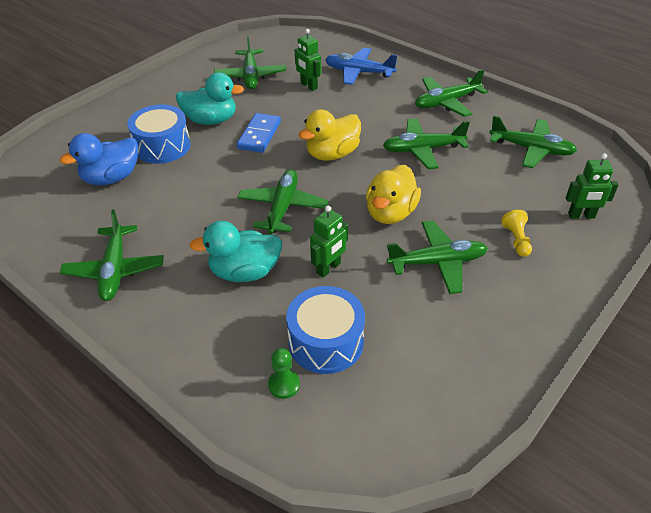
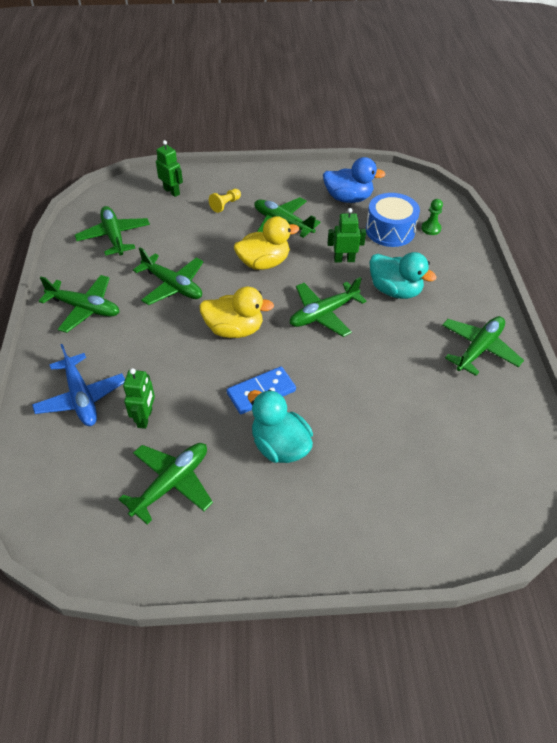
camera: 135 degrees left, 5 degrees up
blue duck [60,133,138,185] -> blue duck moved to [323,157,386,203]
blue drum [127,104,191,164] -> none

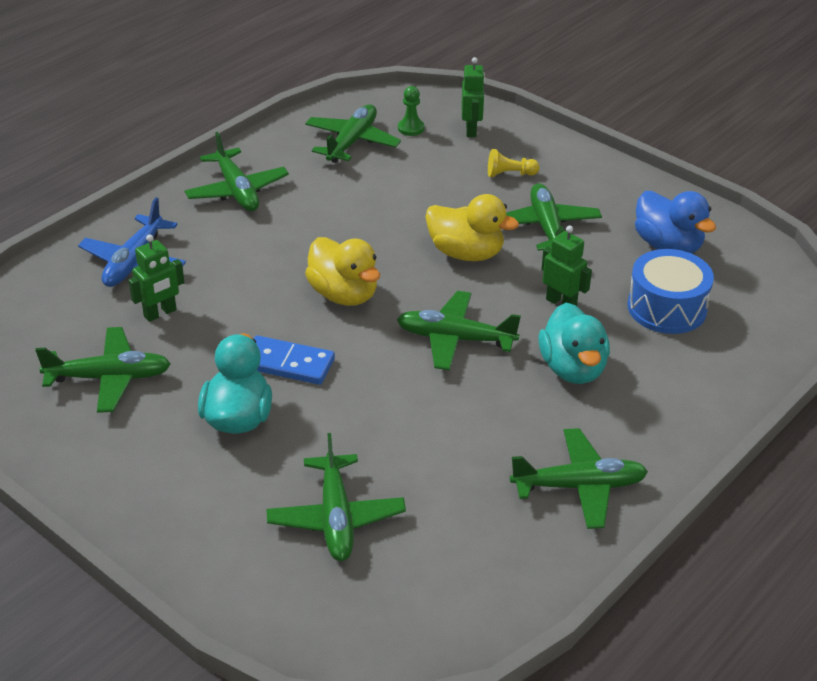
camera: 45 degrees right, 10 degrees down
green plane [133,247,204,305] -> green plane moved to [266,433,406,561]
green pawn [421,199,443,235] -> green pawn moved to [398,86,425,136]

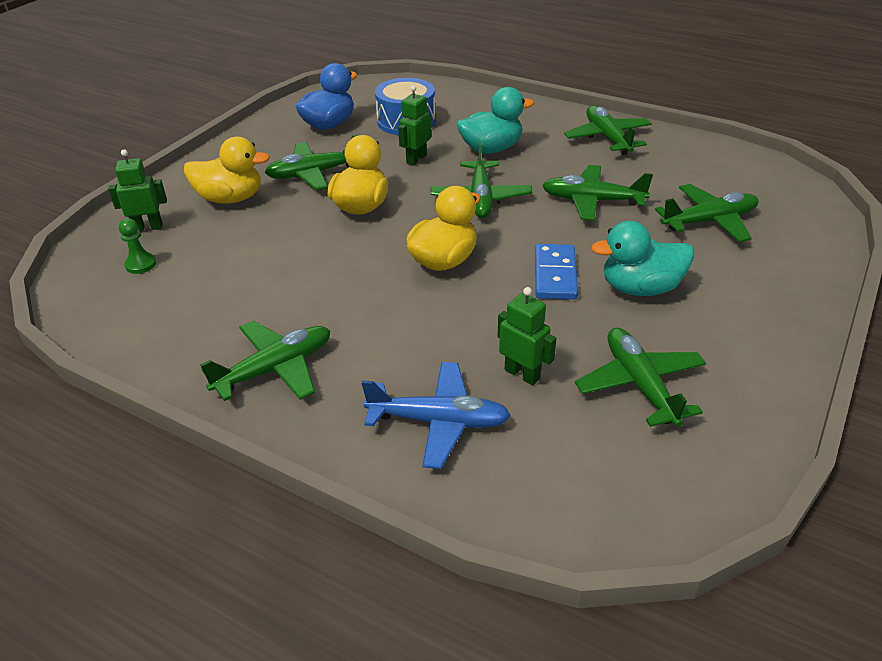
camera: 100 degrees left, 0 degrees up
green plane [305,104,401,163] -> green plane moved to [542,165,653,221]
yellow pawn [488,149,539,177] -> yellow duck [184,137,270,204]

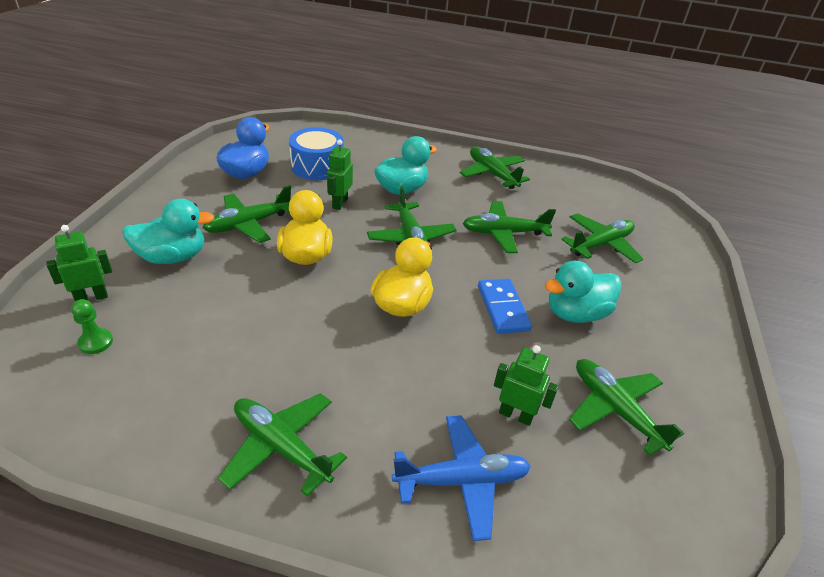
camera: 20 degrees left, 0 degrees up
yellow duck [184,137,270,204] -> turquoise duck [122,199,215,264]
green plane [200,321,330,401] -> green plane turned 90 degrees counterclockwise [218,393,347,496]

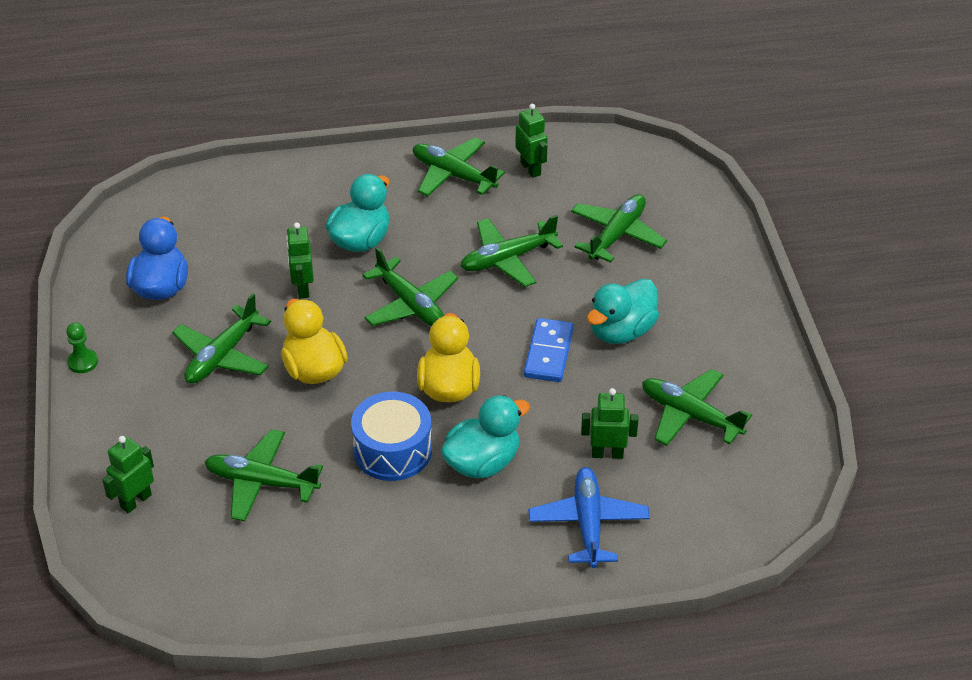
camera: 20 degrees left, 5 degrees up
green pawn [71,299,113,354] -> green pawn moved to [66,322,98,373]
turquoise duck [122,199,215,264] -> turquoise duck moved to [441,395,530,479]
green plane [218,393,347,496] -> green plane moved to [205,429,323,521]
blue drum [289,127,344,180] -> blue drum moved to [351,392,432,481]
blue plane [392,415,531,541] -> blue plane turned 60 degrees counterclockwise [528,467,650,568]
blue domino [478,279,532,334] -> blue domino turned 45 degrees clockwise [524,318,574,382]
none -> green robot [515,104,548,178]

